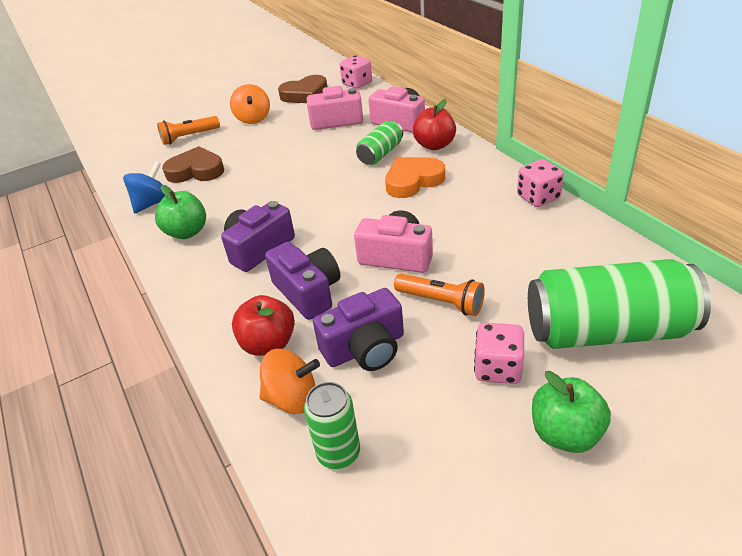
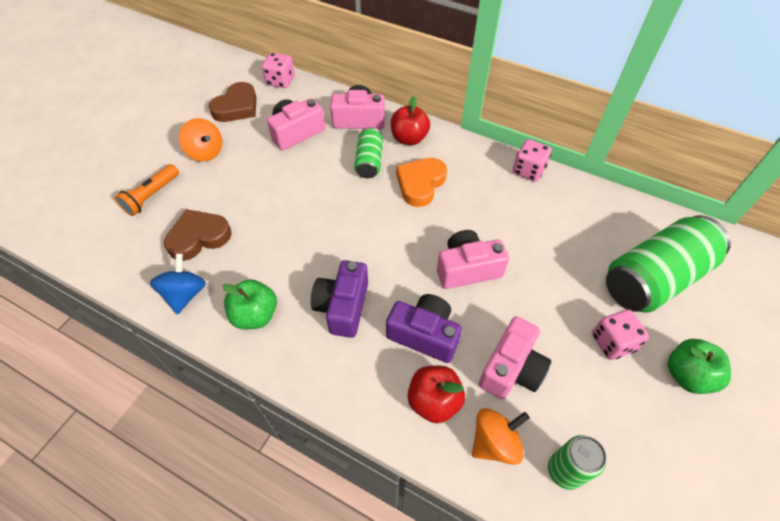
camera: 35 degrees left, 15 degrees up
purple camera [313,288,404,371] -> pink camera [479,316,551,399]
orange flashlight [394,274,485,316] -> none

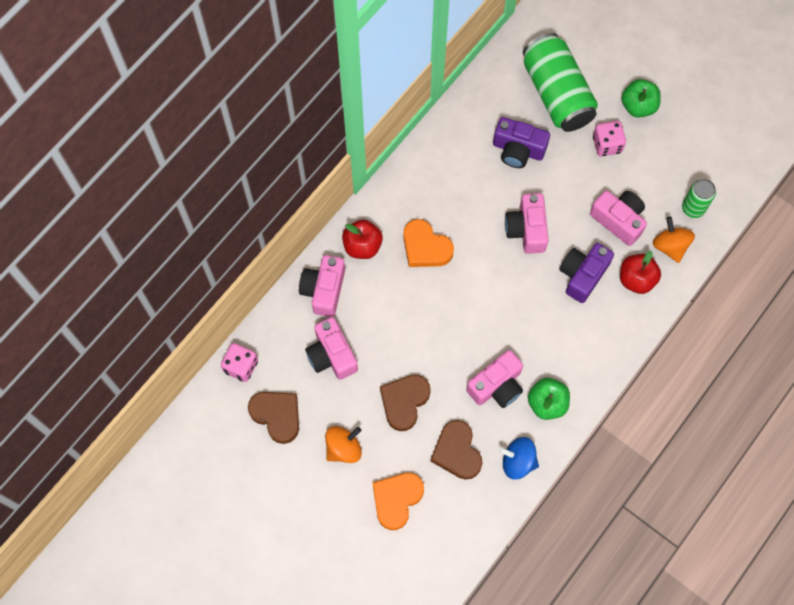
camera: 80 degrees left, 15 degrees up
orange flashlight [115,164,179,216] -> orange heart [373,473,424,530]
purple camera [311,260,368,338] -> purple camera moved to [493,117,550,168]
green can [354,127,383,178] -> none
pink dice [513,139,552,182] -> none
none -> brown heart [380,375,431,431]
none -> pink camera [466,350,523,408]

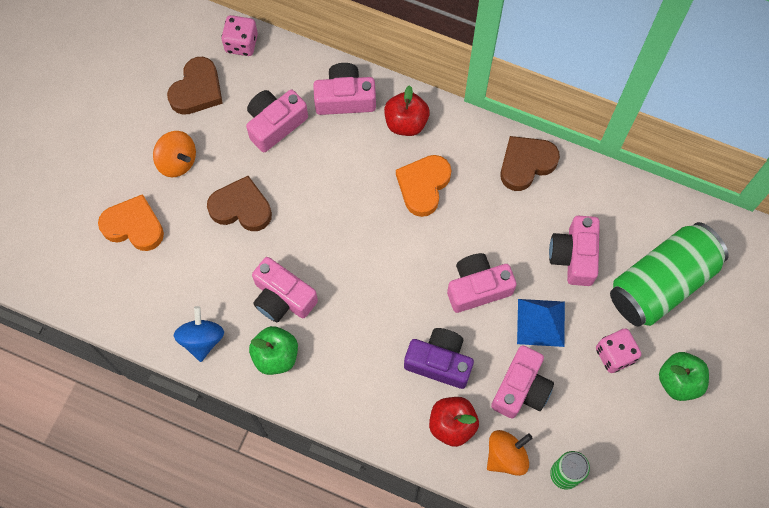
camera: 75 degrees right, 0 degrees up
brown heart [431,420,482,480] -> brown heart moved to [500,136,560,191]
purple camera [493,117,550,168] -> pink camera [549,216,600,286]
none -> blue pyramid [517,299,565,347]

